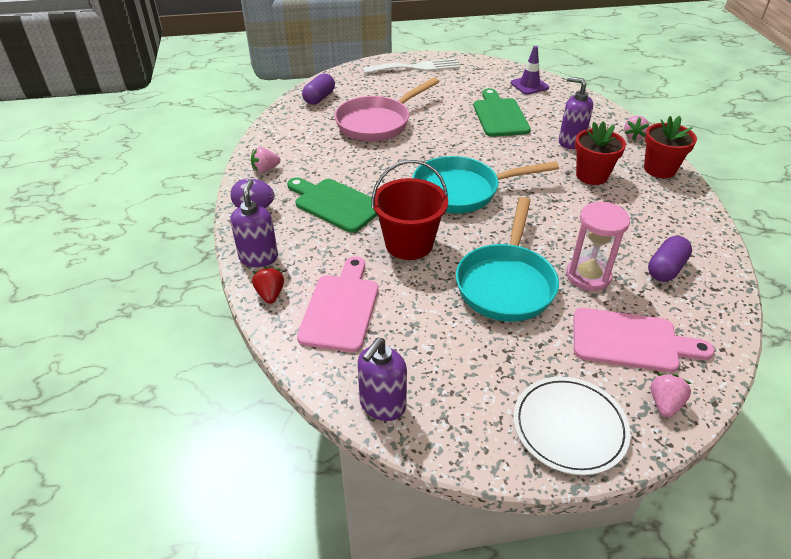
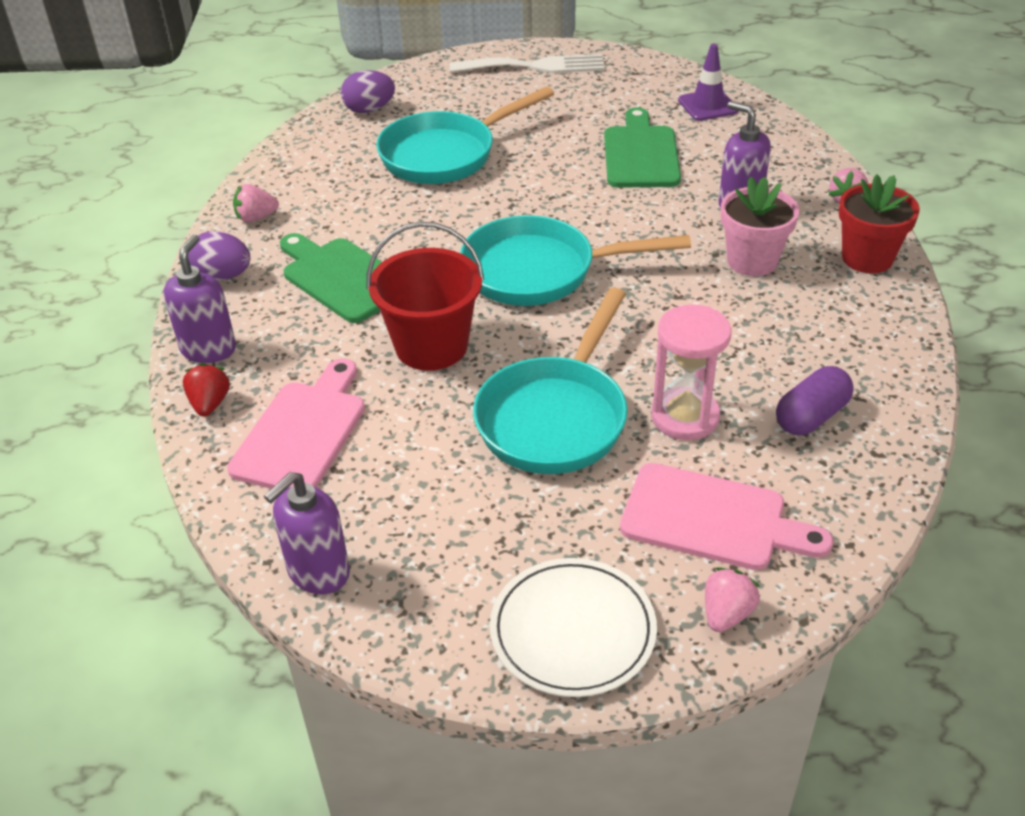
camera: 10 degrees right, 0 degrees up
purple capsule [302,73,335,105] -> purple egg [341,70,395,113]
pink pan [334,78,439,142] -> turquoise pan [376,87,554,184]
red flower pot [575,121,626,185] -> pink flower pot [721,177,799,276]

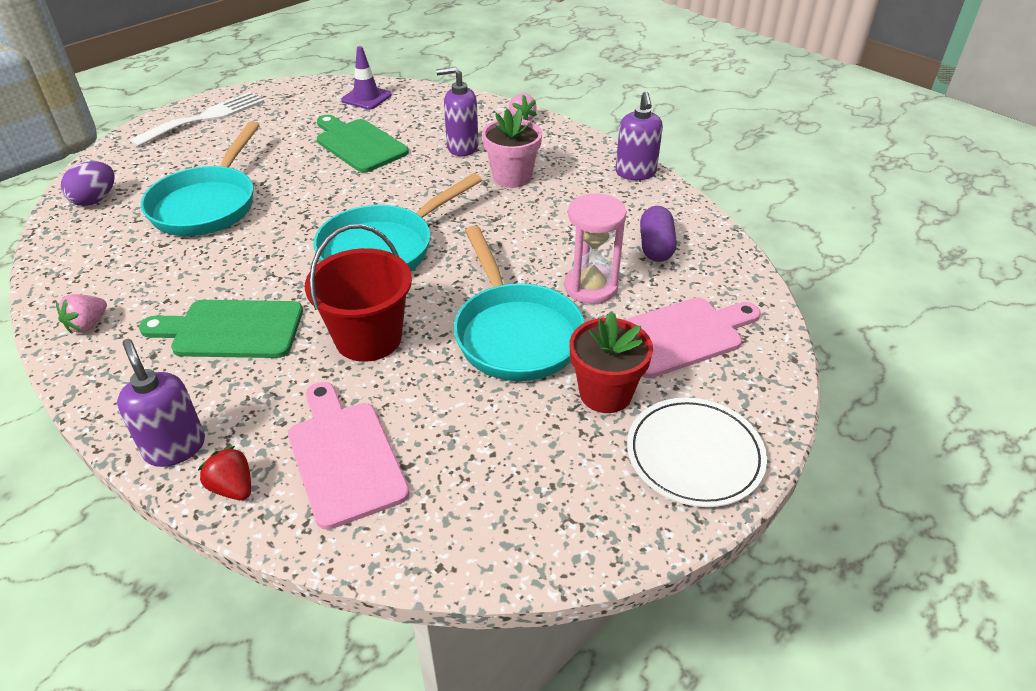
camera: 45 degrees left, 0 degrees up
purple egg [188,231,250,281] -> none
purple soap dispenser [264,472,350,594] -> purple soap dispenser moved to [615,92,663,180]
pink strawberry [705,567,760,632] -> none
red flower pot [839,174,920,274] -> red flower pot moved to [570,311,653,413]

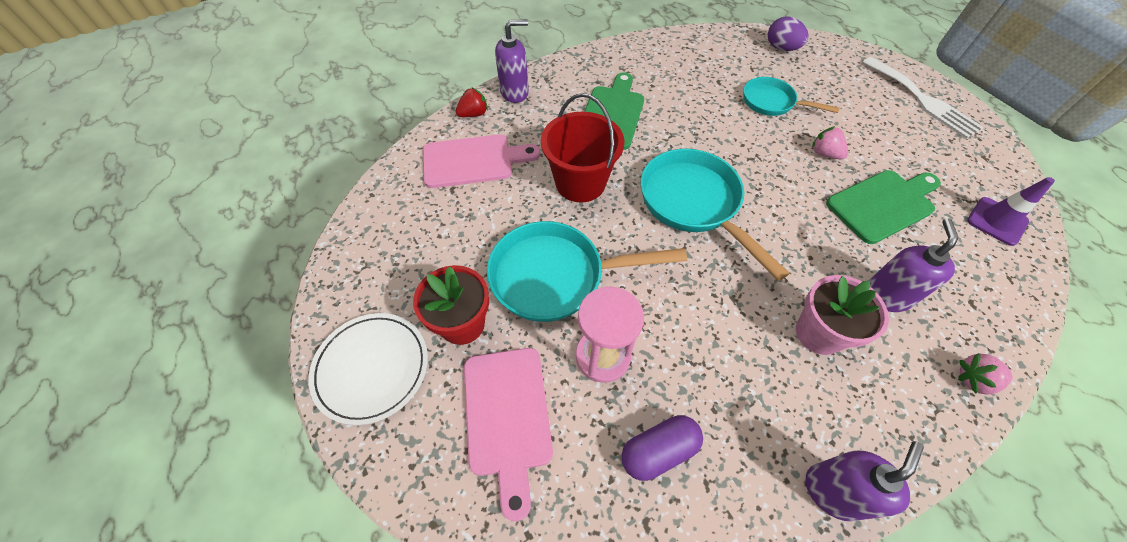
camera: 105 degrees right, 15 degrees up
pink strawberry [56,294,107,334] -> pink strawberry moved to [812,126,848,159]
turquoise pan [141,121,260,236] -> turquoise pan [743,77,840,116], size x0.60
purple soap dispenser [615,92,663,180] -> purple soap dispenser turned 120 degrees clockwise [805,441,924,521]
purple capsule [640,206,677,262] -> purple capsule turned 45 degrees counterclockwise [622,415,703,481]

